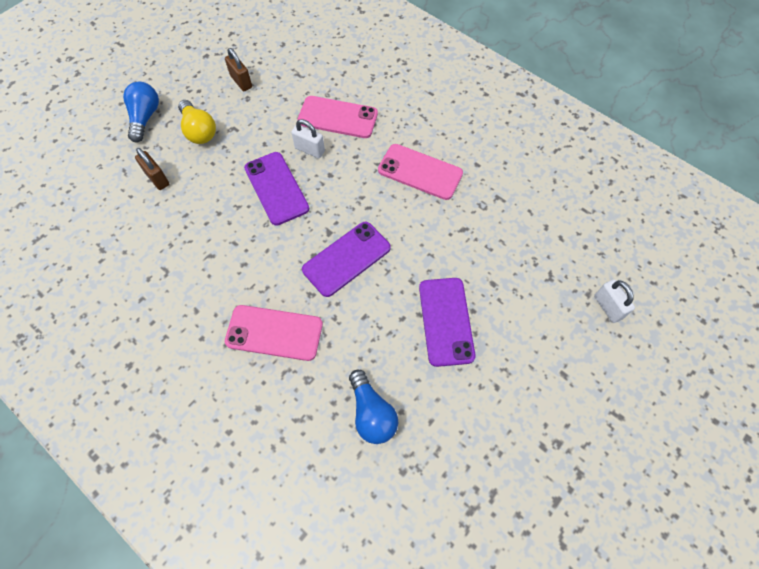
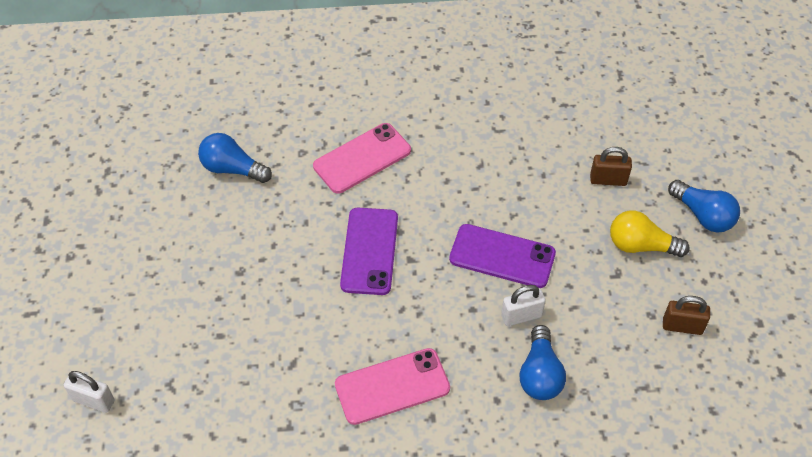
camera: 135 degrees right, 10 degrees down
pink phone [297,96,378,138] -> blue light bulb [519,325,566,400]
purple phone [419,278,475,367] -> none

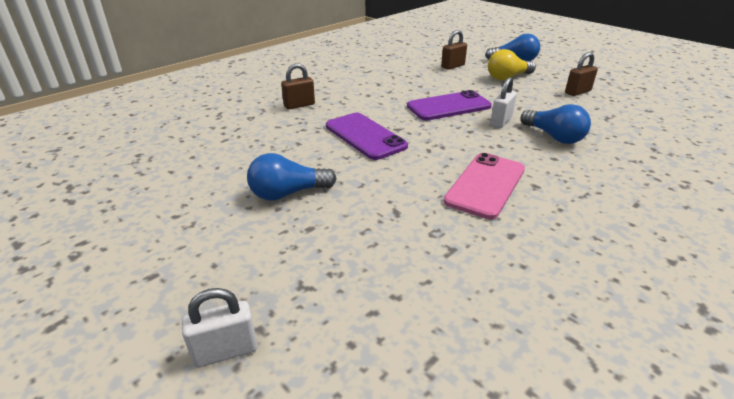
camera: 40 degrees left, 20 degrees down
blue light bulb [198,133,272,183] -> blue light bulb moved to [247,153,337,201]
pink phone [313,123,411,194] -> brown padlock [281,63,315,109]

